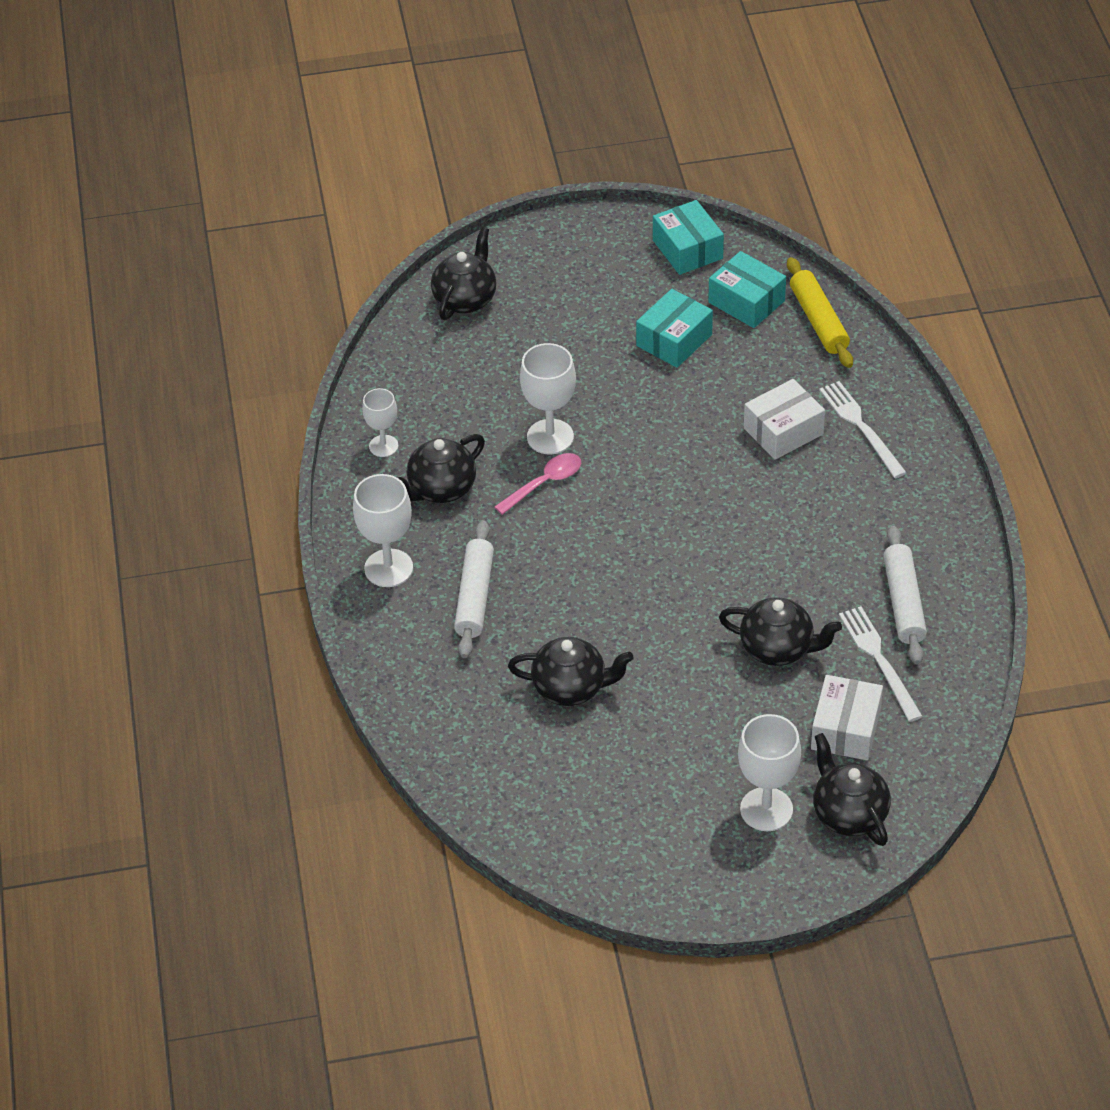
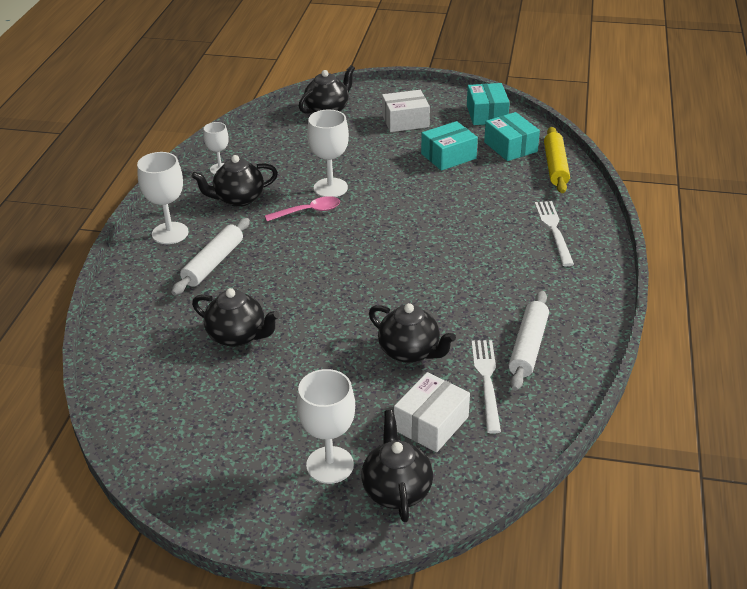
camera: 20 degrees right, 10 degrees down
white box [744,379,825,460] -> white box moved to [382,90,430,132]

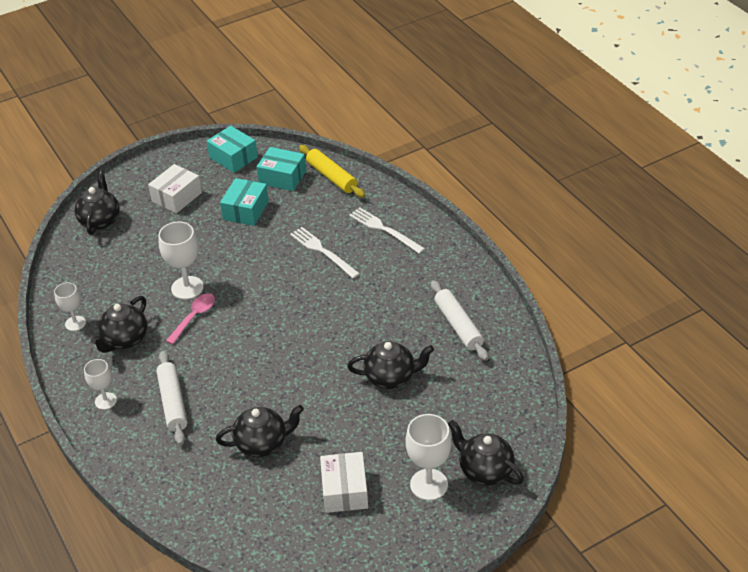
camera: 40 degrees left, 5 degrees up
white goblet [137,152,188,244] -> white goblet [84,359,117,410], size x0.62
white box [394,372,470,452] -> white box moved to [320,452,368,513]
white fork [471,340,501,434] -> white fork moved to [290,227,360,278]

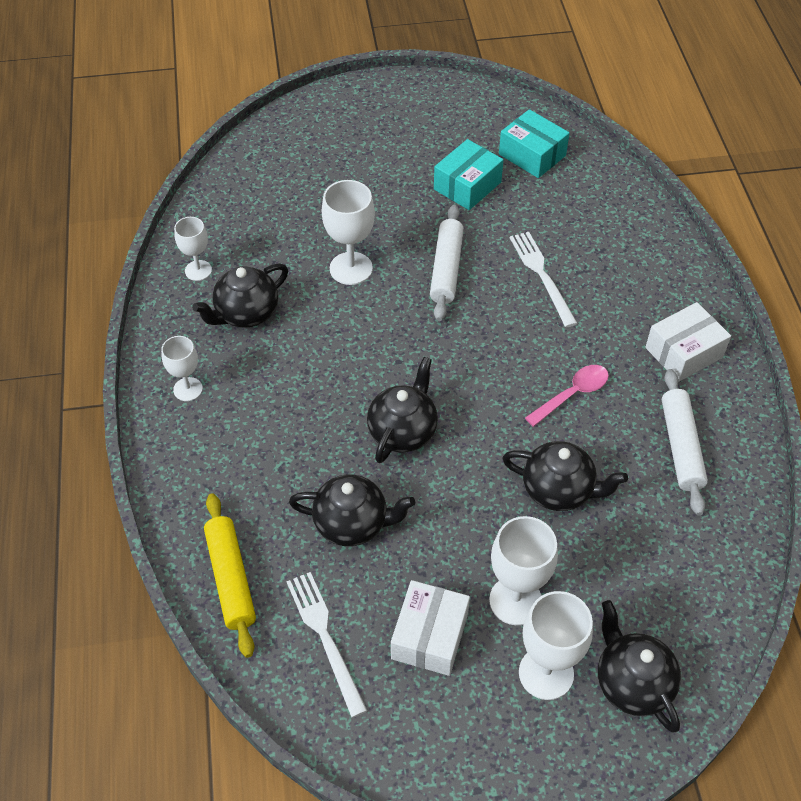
camera: 20 degrees right, 10 degrees up
black teapot [74,171,120,235] -> black teapot moved to [367,357,438,463]
white box [148,164,202,213] -> white box moved to [645,302,731,382]
white rolling pin [156,351,188,445] -> white rolling pin moved to [430,205,464,321]
pink spoon [166,293,215,345] -> pink spoon moved to [525,365,609,427]
turquoise box [207,126,258,173] -> none
yellow rolling pin [299,145,365,198] -> yellow rolling pin moved to [204,493,256,658]
white fork [349,207,425,254] -> white fork moved to [286,572,367,718]
none -> white goblet [489,516,558,625]

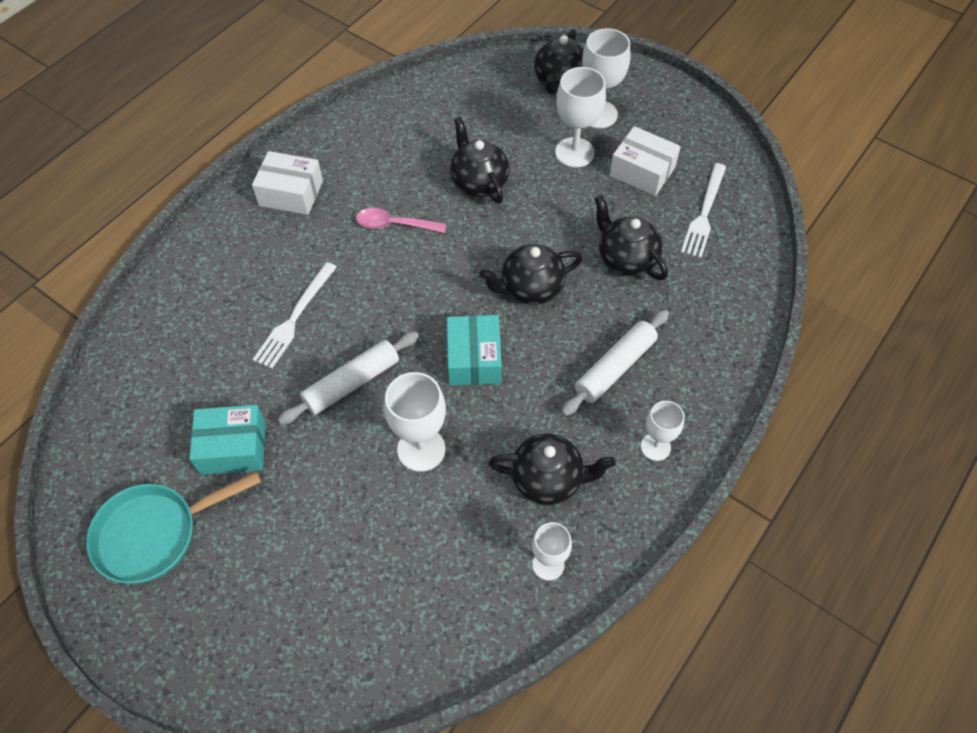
camera: 135 degrees left, 5 degrees up
yellow rolling pin [204,493,256,658] -> none
white box [391,580,470,676] -> white box turned 60 degrees clockwise [610,126,681,196]
turquoise box [499,109,570,178] -> turquoise box moved to [447,315,502,385]
white rolling pin [662,369,708,516] -> white rolling pin moved to [561,310,669,416]
none -> turquoise pan [86,471,261,584]

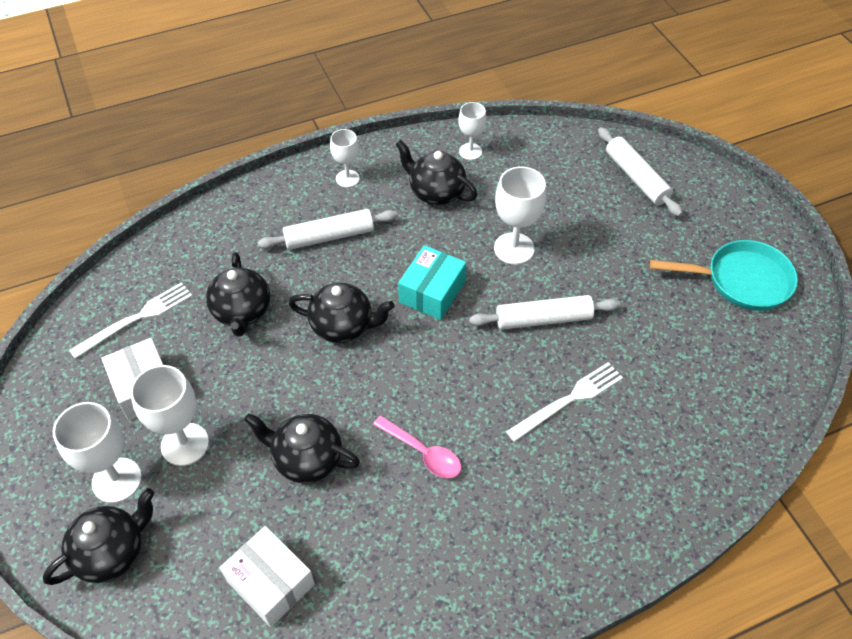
camera: 150 degrees left, 5 degrees down
turquoise box [189,405,265,475] -> none
white box [252,151,323,215] -> white box moved to [220,526,315,627]
black teapot [450,117,510,203] -> black teapot turned 105 degrees clockwise [244,413,360,483]
none -> white rolling pin [598,127,683,217]

